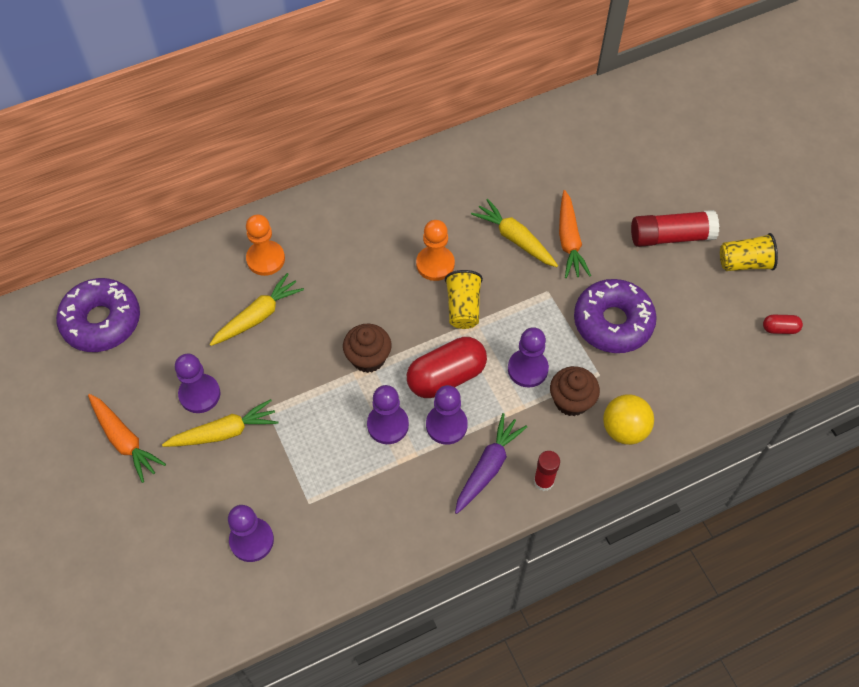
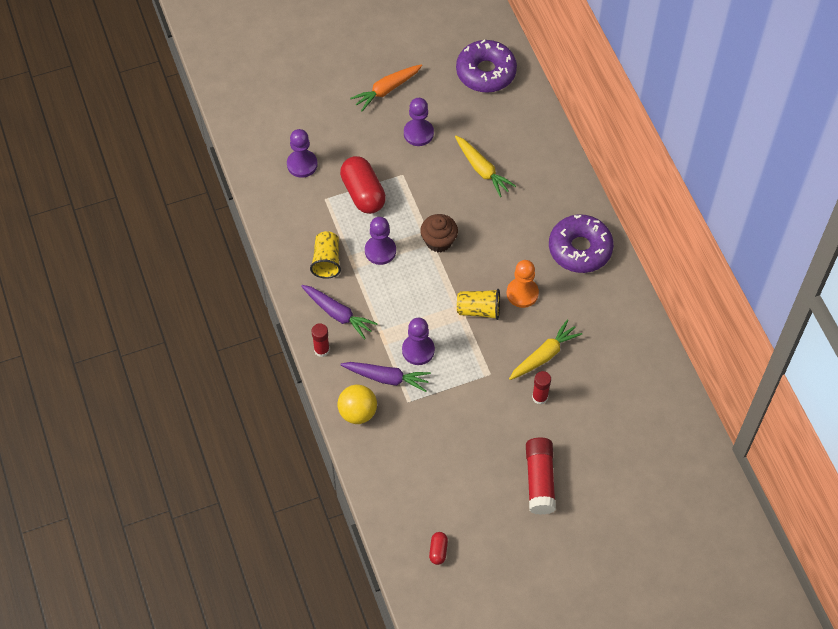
camera: 95 degrees right, 0 degrees up
yellow carrot [162,399,278,447] -> none
orange pawn [246,215,285,276] -> none
red capsule [407,337,487,398] -> red capsule moved to [340,156,386,214]
purple pawn [426,385,468,445] -> none
brown cupcake [550,366,600,416] -> purple carrot [340,362,431,392]
orange carrot [559,190,591,278] -> red glue stick [532,371,551,405]
purple donut [574,279,657,353] -> purple donut moved to [549,214,614,273]
yellow cup [720,233,778,271] -> yellow cup moved to [310,231,341,279]

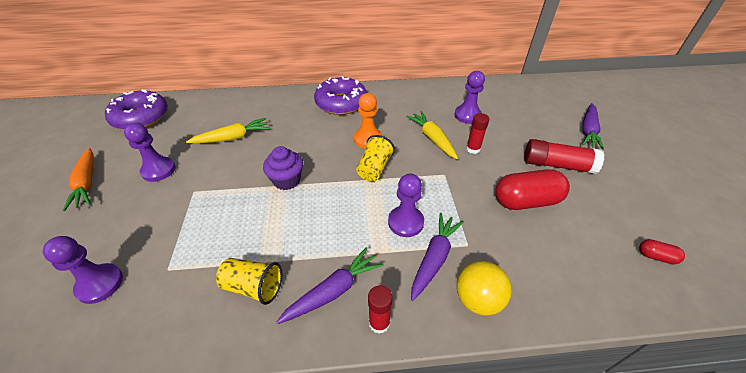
camera: 75 degrees left, 15 degrees down
red capsule [340,156,386,214] -> red capsule moved to [495,169,570,210]
purple pawn [365,217,396,265] -> purple pawn moved to [454,71,485,124]
brown cupcake [420,214,458,252] -> purple cupcake [263,146,303,190]
none -> purple carrot [582,103,604,150]

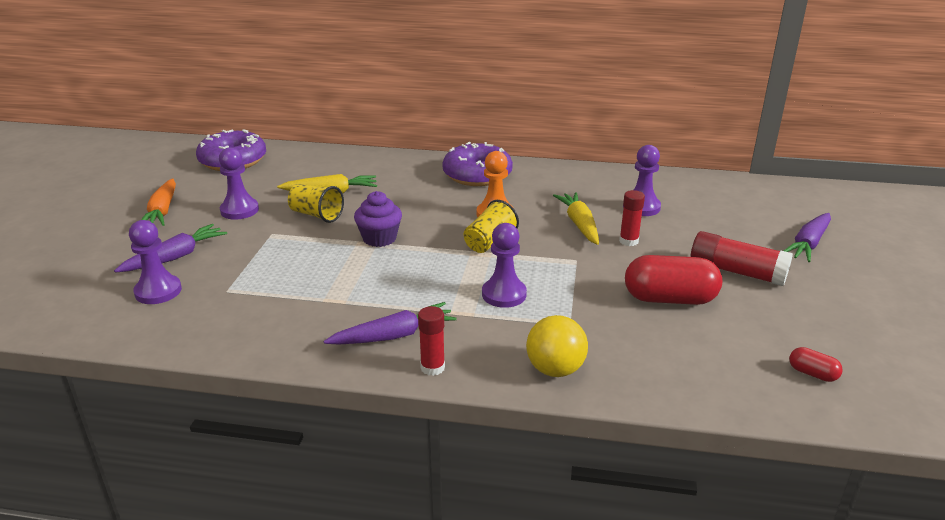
camera: 15 degrees right, 15 degrees down
yellow cup [216,258,282,305] -> yellow cup moved to [288,184,344,223]
purple carrot [411,213,464,301] -> purple carrot moved to [114,224,227,273]

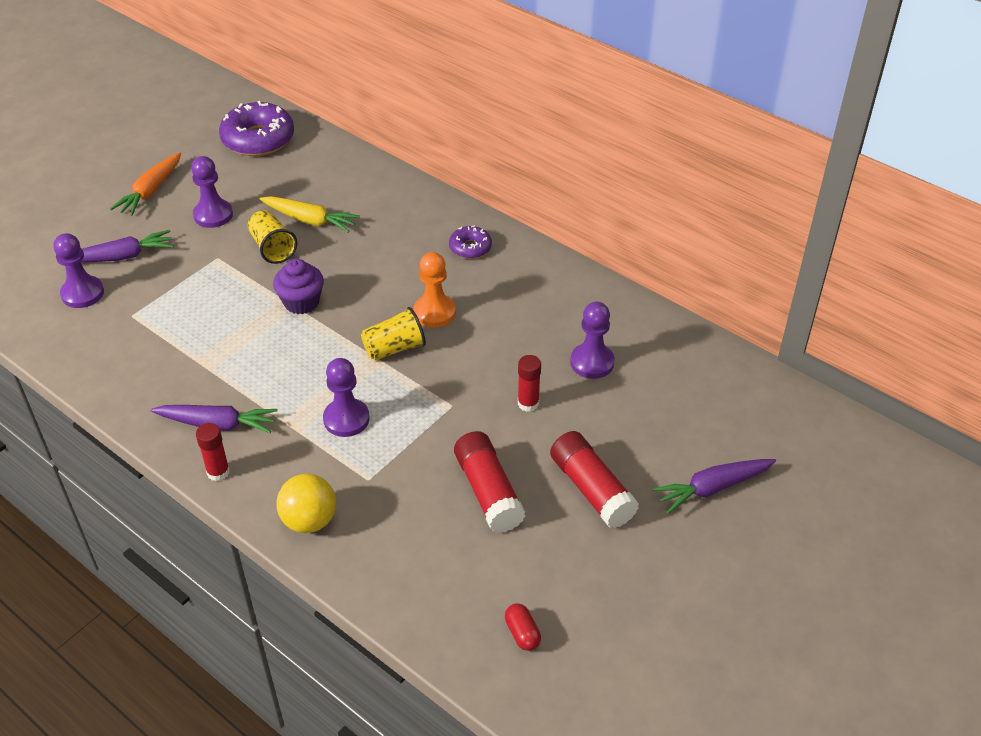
camera: 30 degrees right, 15 degrees up
purple donut [442,142,513,186] -> purple donut [449,225,492,259], size x0.53
yellow carrot [553,192,599,245] -> none
red capsule [625,255,722,305] -> red glue stick [454,431,525,533]

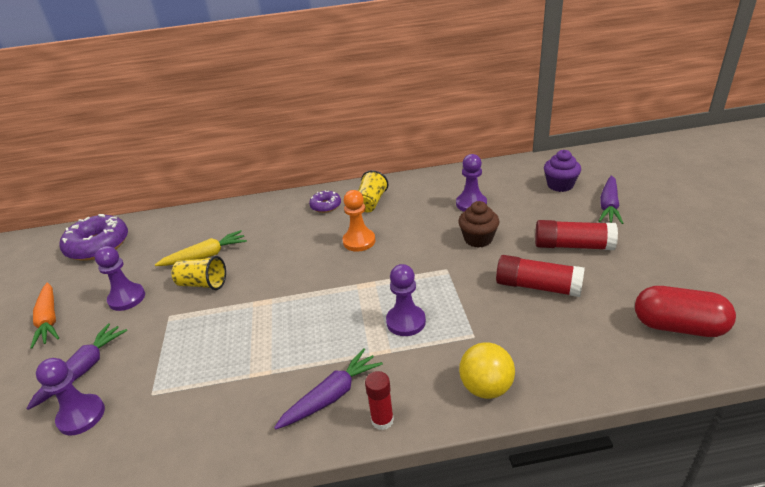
camera: 45 degrees left, 10 degrees down
purple cupcake [273,258,324,314] -> purple cupcake moved to [544,150,581,192]
yellow cup [361,307,426,361] -> yellow cup moved to [358,170,389,212]
red capsule [505,603,541,651] -> red capsule [635,286,736,337], size x2.16
red glue stick [518,355,541,412] -> brown cupcake [458,201,499,248]

